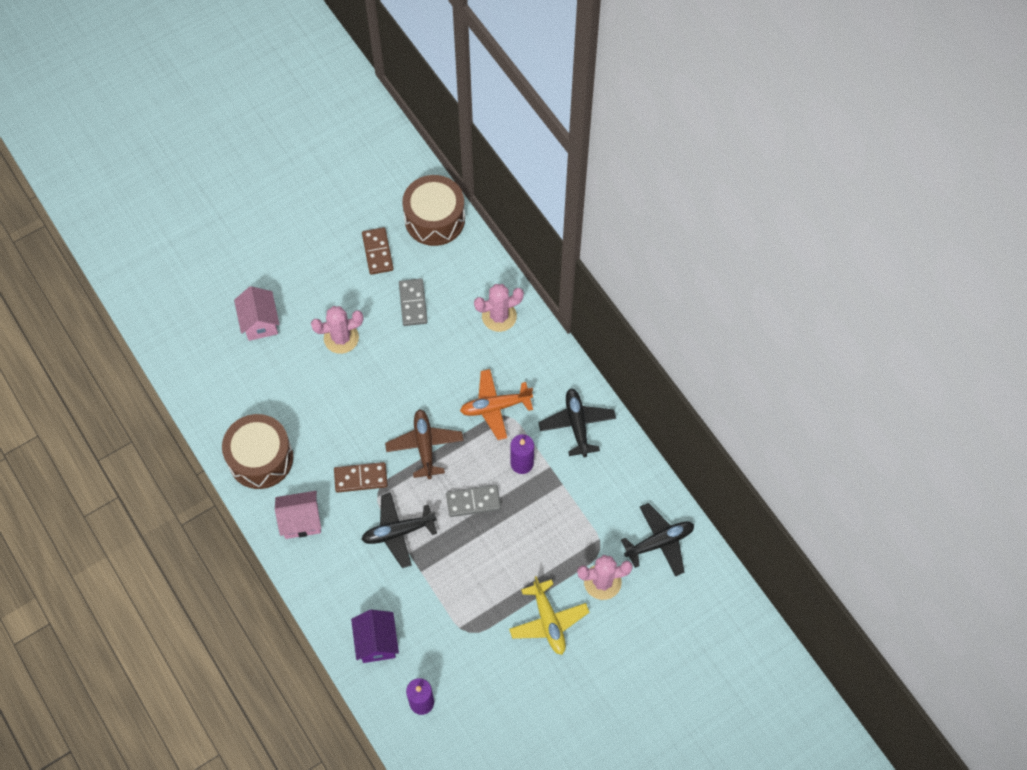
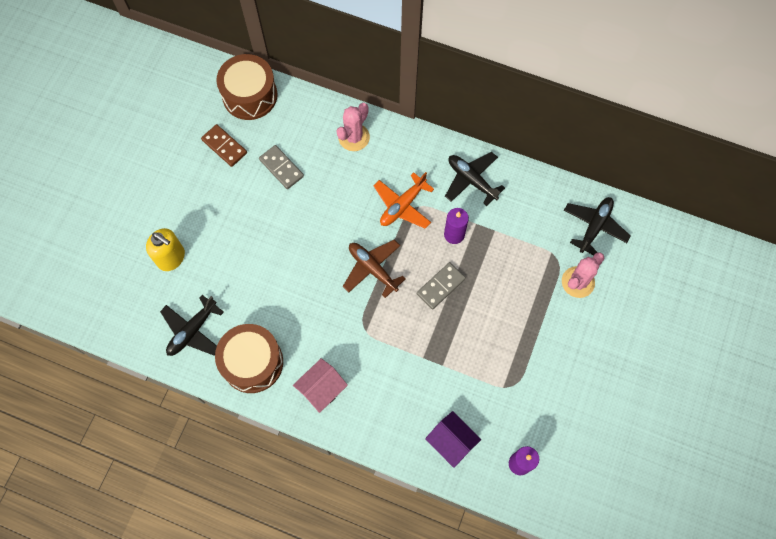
camera: 35 degrees left, 5 degrees up
pink house [234,286,279,341] -> yellow soap dispenser [146,228,185,271]
pink cactus [311,306,363,354] -> none
brown domino [334,462,388,493] -> none
black plane [361,493,437,568] -> black plane moved to [160,295,224,356]
yellow plane [509,576,589,655] -> none

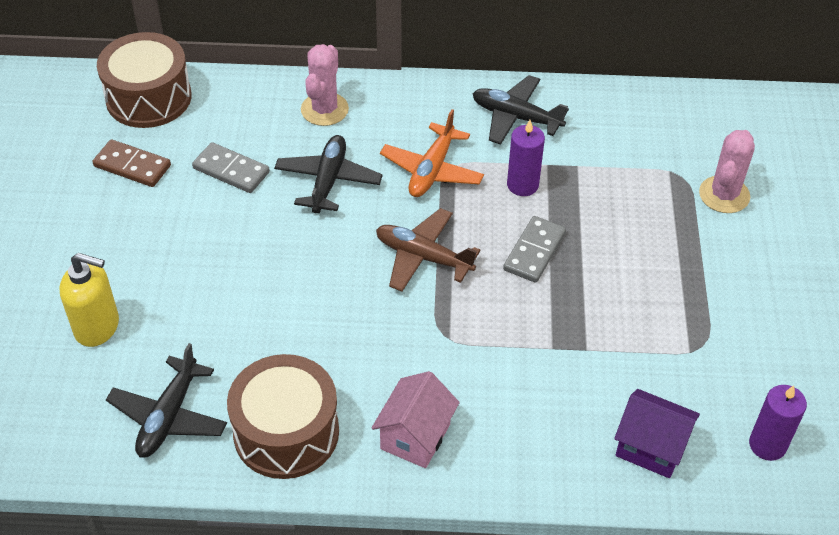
camera: 20 degrees left, 20 degrees down
black plane [564,197,631,255] -> black plane moved to [274,135,383,213]

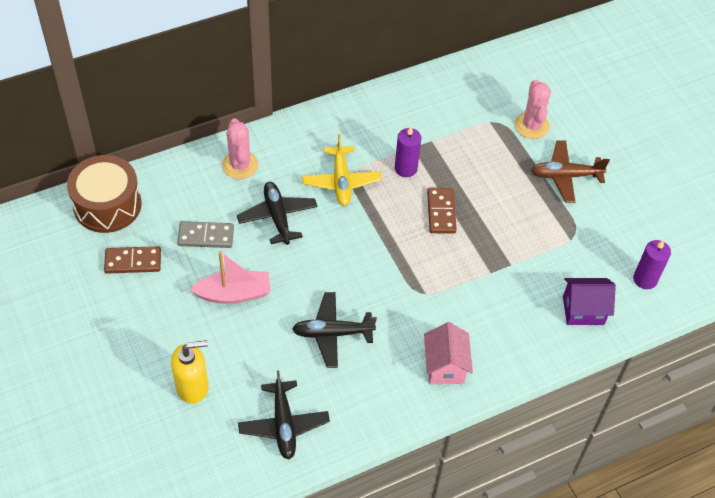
camera: 30 degrees left, 5 degrees up
brown drum [227,354,339,479] -> none
brown plane [376,208,480,292] -> brown plane moved to [531,140,610,203]
orange plane [380,109,484,197] -> yellow plane [302,134,382,206]
black plane [473,75,569,145] -> black plane moved to [292,292,377,368]
grey domino [503,216,566,283] -> brown domino [427,188,457,234]
none -> pink boat [190,251,271,304]

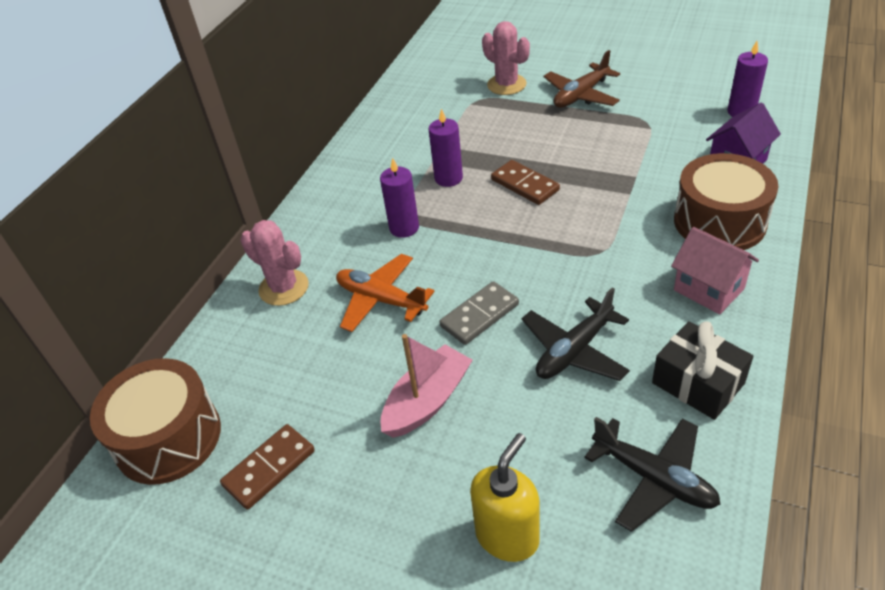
camera: 35 degrees left, 10 degrees down
grey domino [177,221,234,248] -> grey domino moved to [439,281,519,345]
black plane [237,182,318,245] -> orange plane [336,254,435,332]
yellow plane [302,134,382,206] -> purple candle [380,158,419,238]
none -> black gift [652,321,753,420]
none -> brown drum [674,153,778,250]

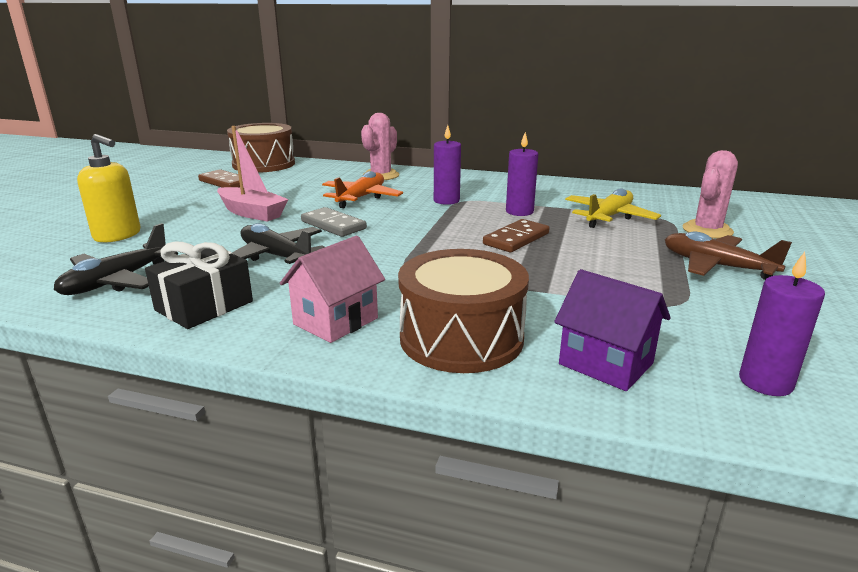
camera: 80 degrees right, 20 degrees down
none -> yellow plane [565,188,661,228]

